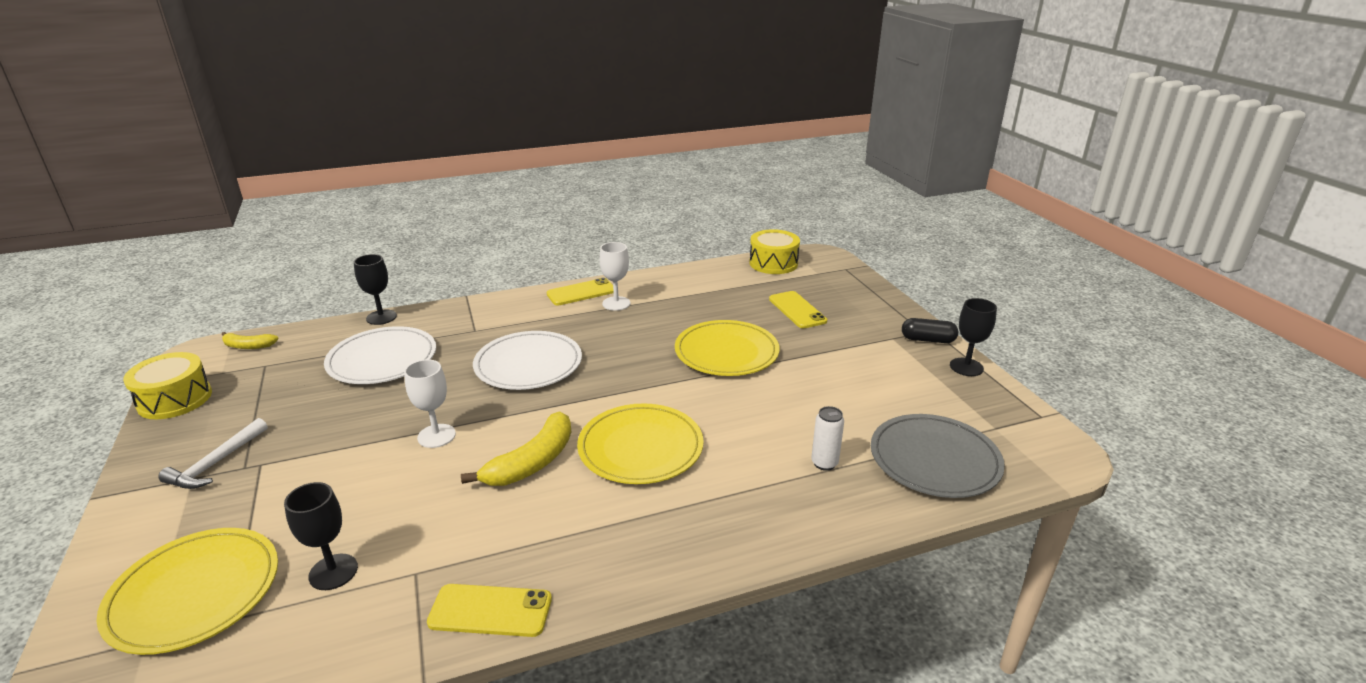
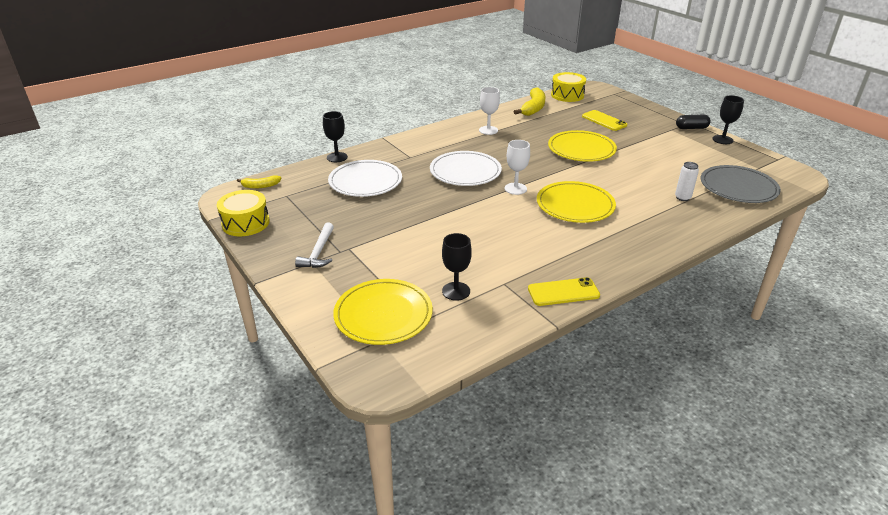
camera: 15 degrees left, 5 degrees up
white goblet [404,359,456,448] -> white goblet moved to [505,140,530,195]
yellow banana [461,412,571,486] -> yellow banana moved to [514,87,546,116]
yellow phone [547,278,613,305] -> none

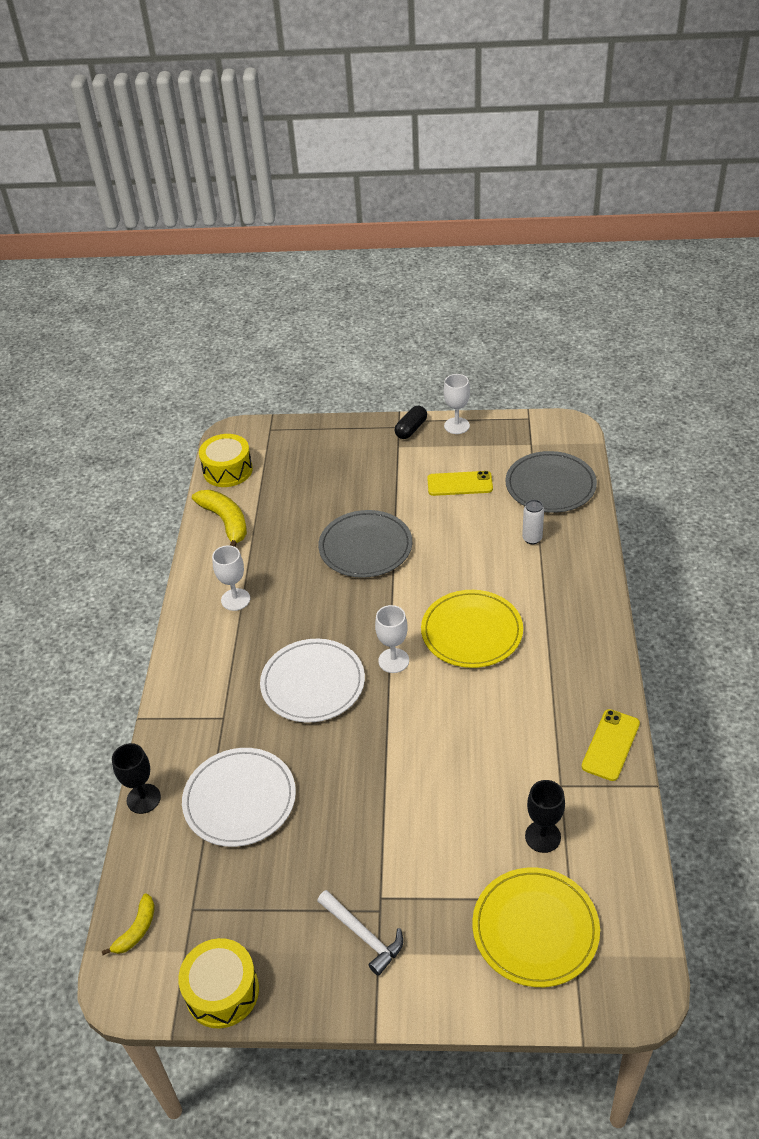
camera: 50 degrees left, 10 degrees up
yellow plate [548,130,617,162] -> grey plate [318,510,412,578]
yellow phone [582,110,627,131] -> yellow phone moved to [427,471,493,496]
black goblet [712,95,744,144] -> white goblet [444,374,470,434]

